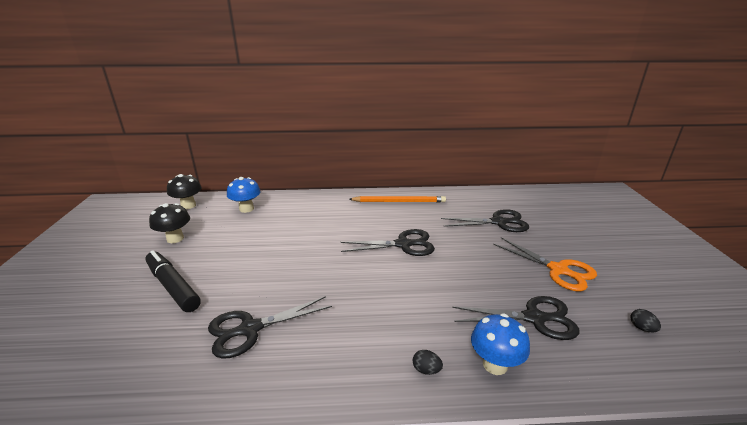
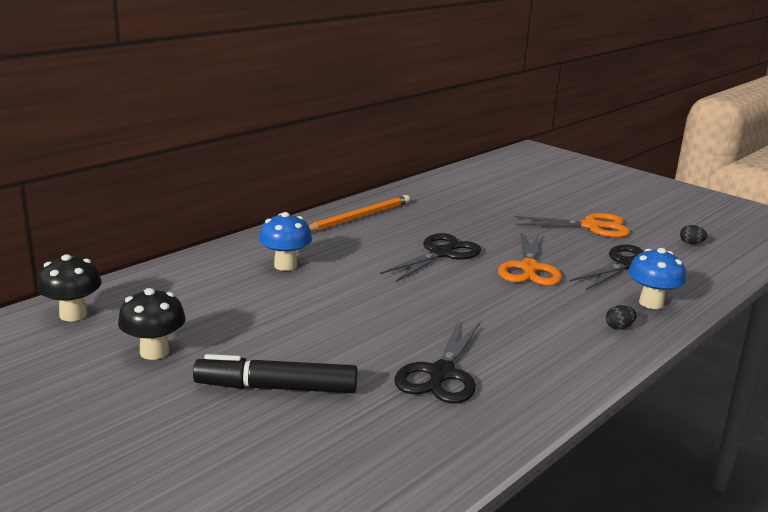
camera: 45 degrees left, 5 degrees down
blue mushroom [227,177,261,213] -> blue mushroom moved to [259,212,312,271]
black scissors [441,209,529,232] -> none
none -> orange scissors [498,233,562,286]

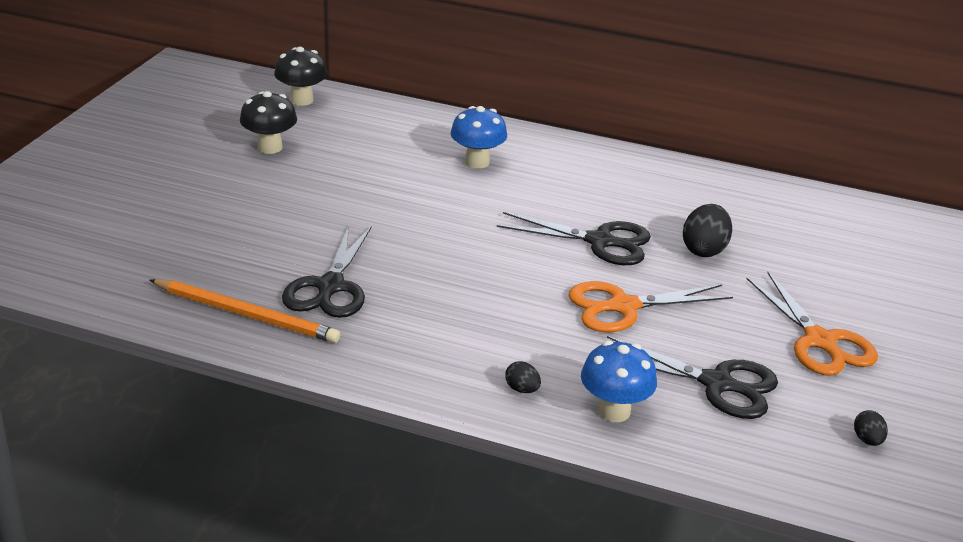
camera: 65 degrees right, 10 degrees up
black marker [193,354,358,393] -> none
orange pencil [309,195,410,231] -> orange pencil moved to [150,279,340,343]
black scissors [394,321,480,403] -> black scissors turned 75 degrees counterclockwise [282,225,372,318]
none -> black egg [683,204,732,257]

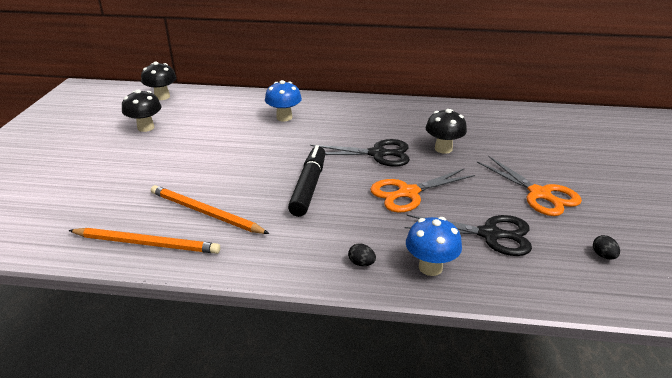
camera: 10 degrees left, 0 degrees up
black scissors [282,225,372,318] -> orange pencil [151,185,269,234]
black egg [683,204,732,257] -> black mushroom [426,109,467,154]
none -> black marker [288,145,326,217]

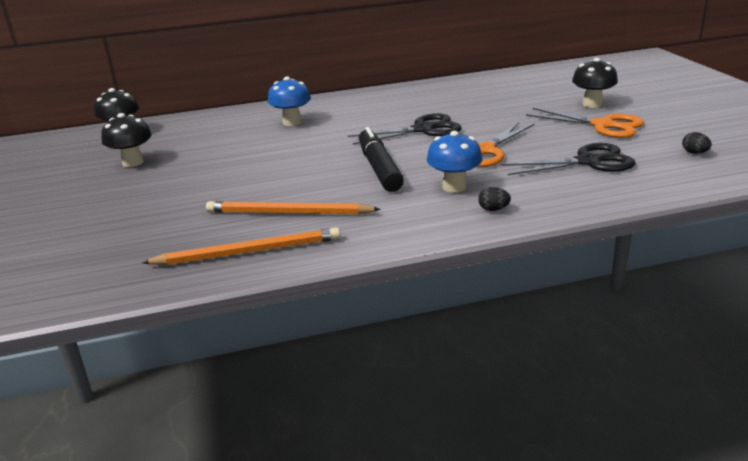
camera: 20 degrees left, 5 degrees down
blue mushroom [406,217,462,276] -> blue mushroom moved to [427,131,482,193]
black mushroom [426,109,467,154] -> black mushroom moved to [572,58,618,108]

